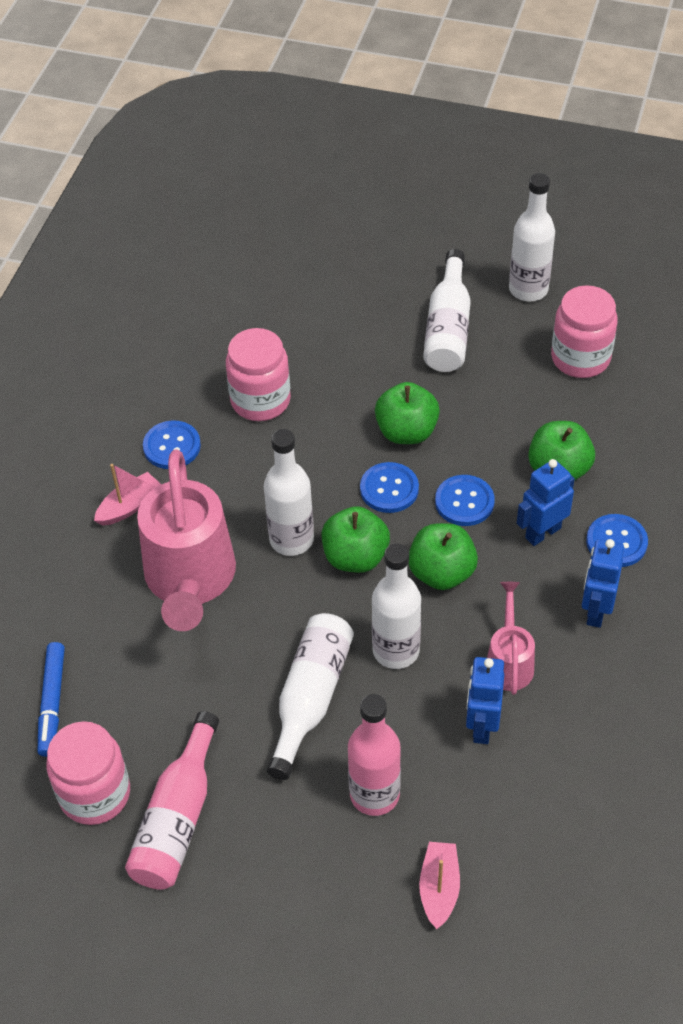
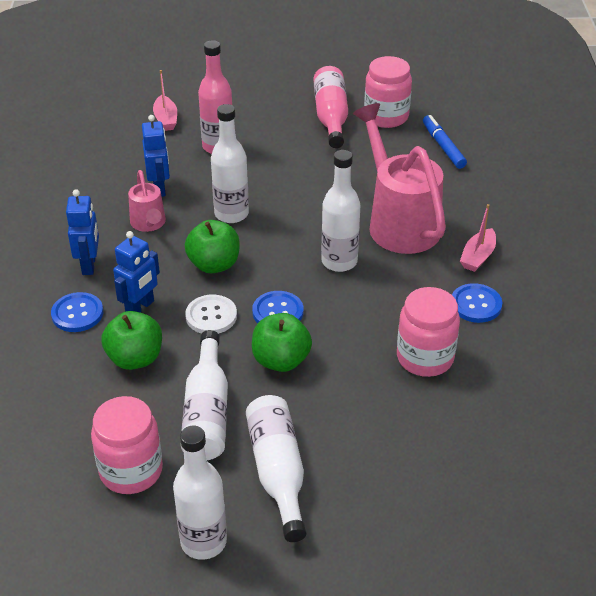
camera: 160 degrees right, 10 degrees down
white bottle [267,613,354,780] -> white bottle moved to [181,330,228,460]
green apple [322,506,390,573] -> none
blue button [435,475,495,526] -> white button [185,295,237,334]

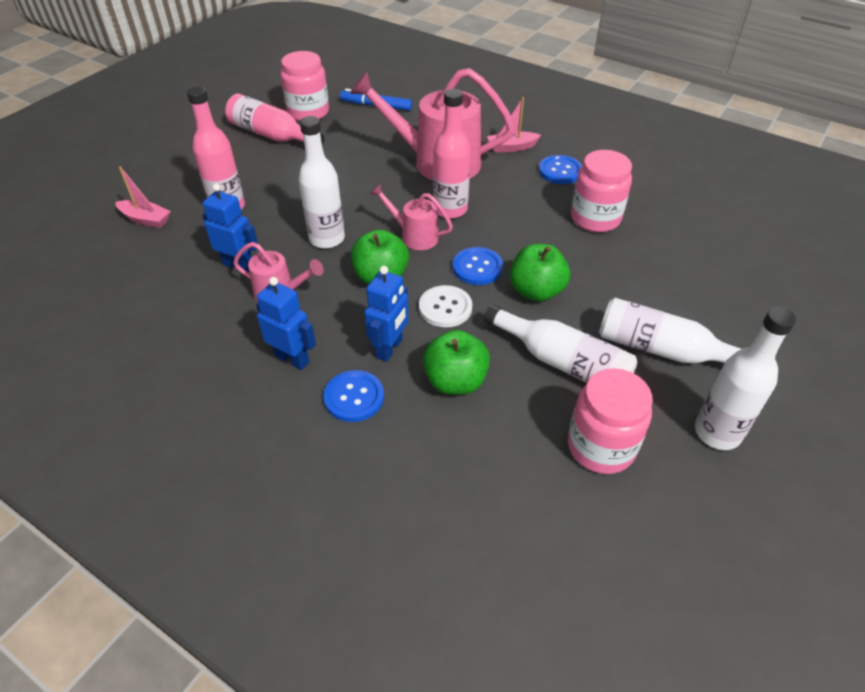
camera: 55 degrees left, 5 degrees up
blue robot [113,231,160,313] -> blue robot turned 45 degrees clockwise [364,266,409,362]
white bottle [321,150,360,272] -> pink bottle [433,89,471,219]
pink boat [460,204,496,272] -> pink boat turned 105 degrees clockwise [487,97,541,152]
none -> pink watering can [370,183,453,250]

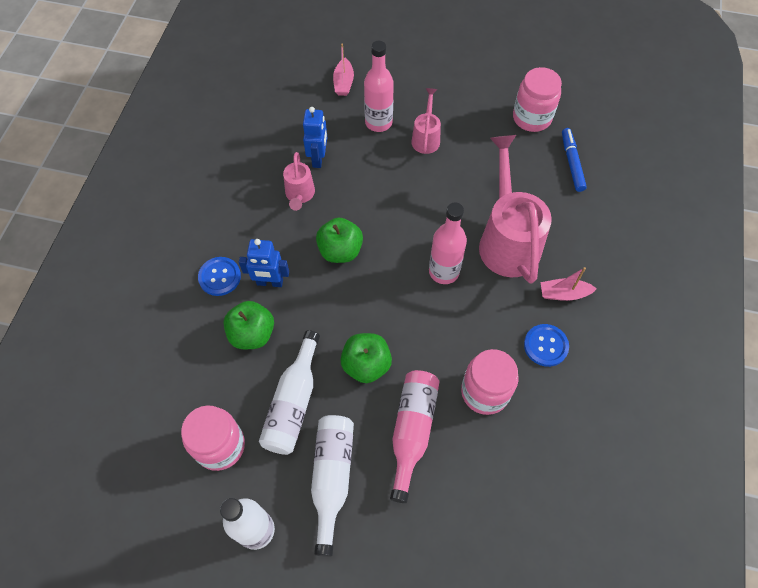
camera: 70 degrees right, 15 degrees up
pink bottle [225,94,325,146] -> pink bottle moved to [390,370,440,503]
blue robot [256,277,316,370] -> none
white bottle [299,116,345,249] -> none
pink watering can [370,183,453,250] -> pink watering can moved to [411,88,441,154]
white button [419,285,472,327] -> none
blue button [453,247,503,285] -> none
pink boat [487,97,541,152] -> pink boat turned 60 degrees counterclockwise [540,267,597,301]

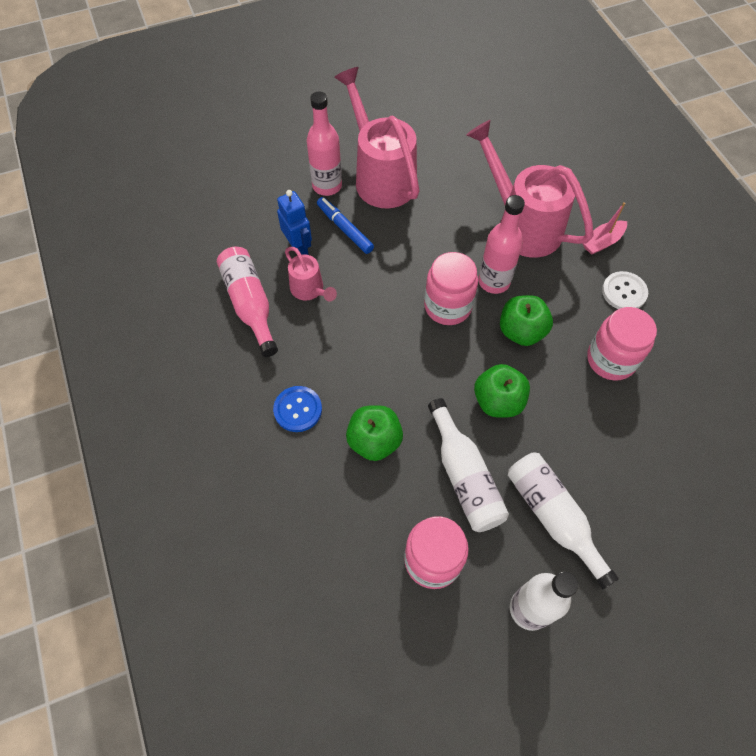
camera: 35 degrees left, 0 degrees up
blue robot [239,239,289,287] -> none
green apple [316,218,363,263] -> green apple moved to [500,295,553,346]
pink boat [333,43,354,96] -> none
pink bottle [390,370,440,503] -> pink bottle moved to [217,247,278,357]
pink watering can [411,88,441,154] -> pink watering can [334,67,420,208], size x1.99
pink jar [513,67,562,132] -> pink jar moved to [424,252,478,325]
blue button [524,324,569,367] -> white button [602,271,648,309]
blue marker [562,128,587,192] -> blue marker moved to [317,197,374,254]

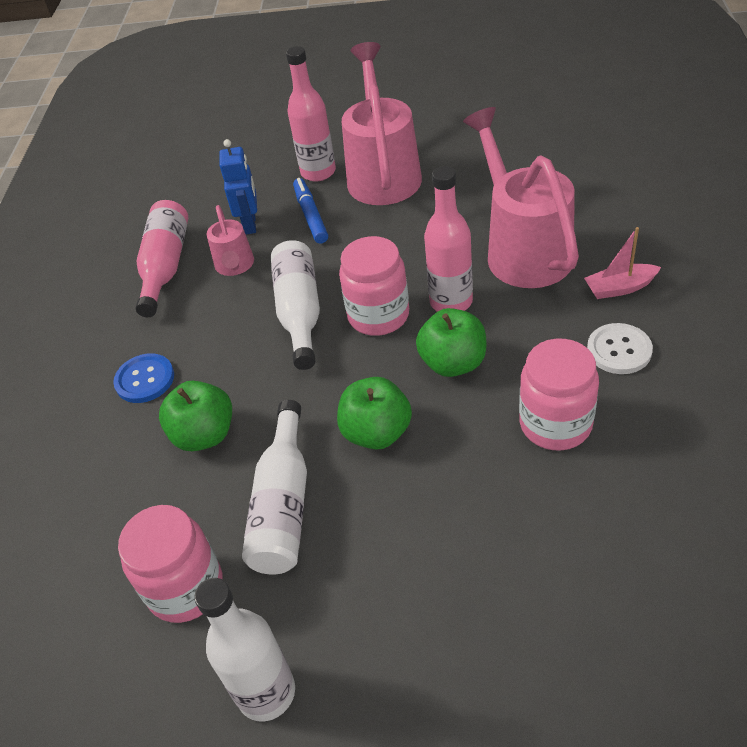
camera: 30 degrees right, 15 degrees down
white bottle [508,452,619,589] -> white bottle moved to [271,240,320,370]

